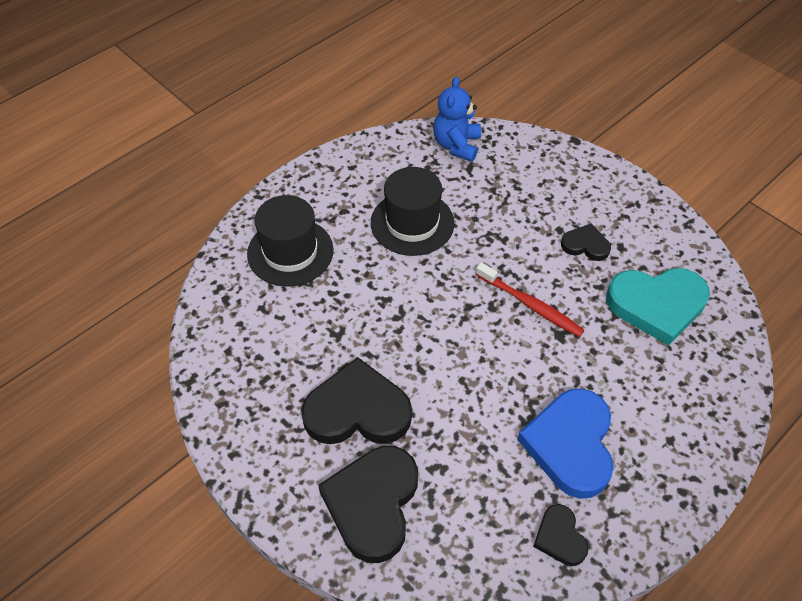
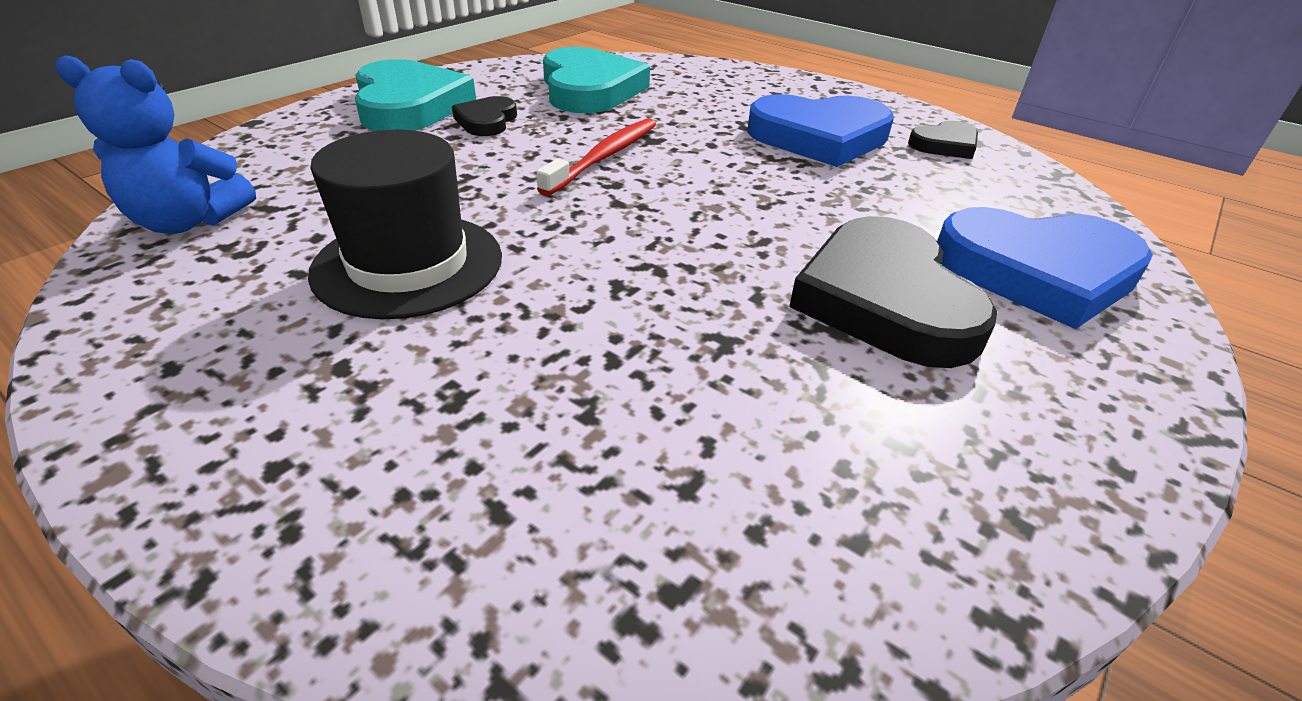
camera: 100 degrees left, 15 degrees down
black hat [247,195,334,286] -> none
black heart [318,446,418,563] -> blue heart [937,207,1153,329]
none -> turquoise heart [355,59,476,131]

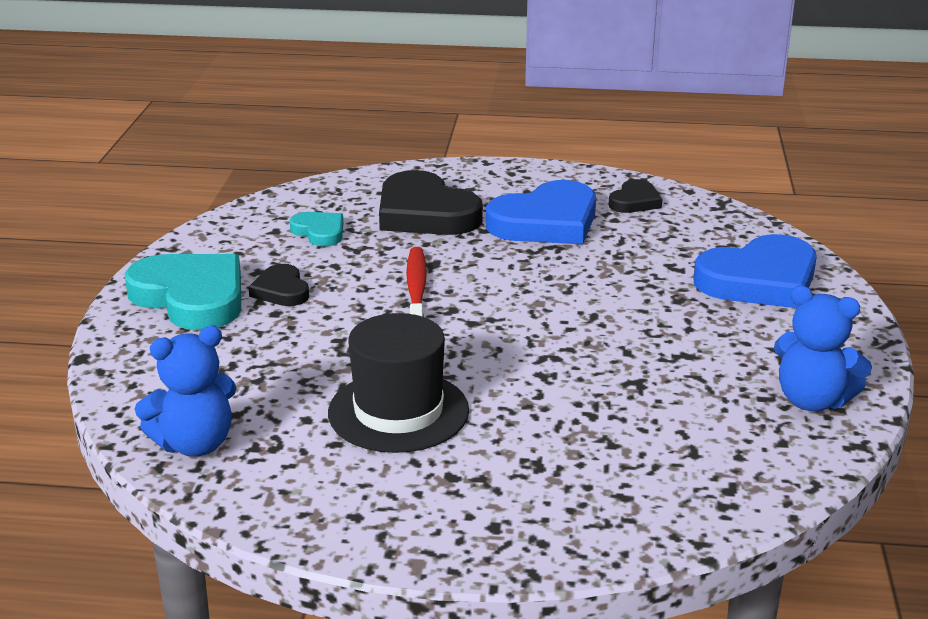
camera: 30 degrees left, 10 degrees down
turquoise heart [543,47,650,113] -> turquoise heart [289,212,343,247], size x0.51
black heart [789,216,997,368] -> black heart moved to [379,170,483,235]
none -> blue teddy bear [774,286,872,411]

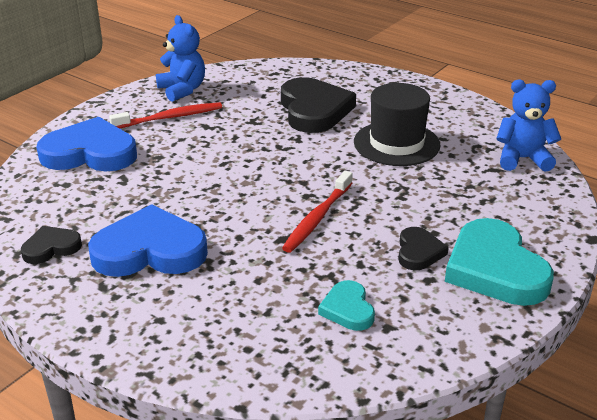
camera: 150 degrees left, 5 degrees up
black heart [379,170,483,235] -> black heart moved to [281,77,356,133]
none -> red toothbrush [109,102,222,128]

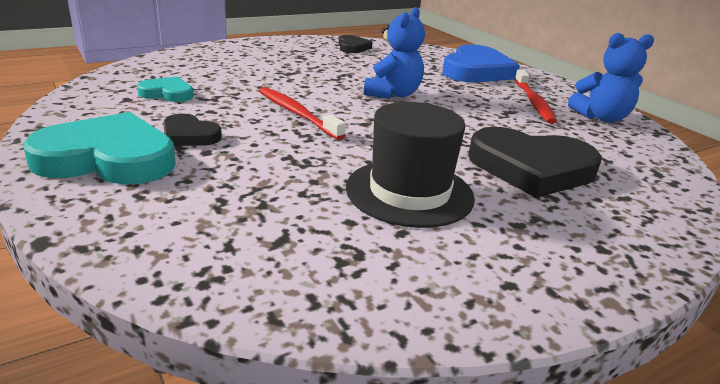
camera: 110 degrees right, 5 degrees down
blue heart [88,204,208,277] -> none
blue teddy bear [496,79,561,172] -> blue teddy bear moved to [364,7,425,99]

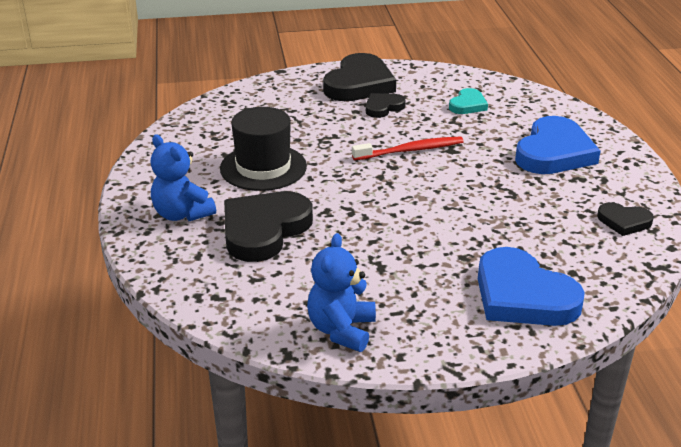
camera: 115 degrees right, 5 degrees up
turquoise heart [23,112,176,184] -> black heart [323,53,396,101]
blue teddy bear [364,7,425,99] -> blue teddy bear moved to [151,134,216,221]
red toothbrush [515,69,557,124] -> none
none -> blue heart [515,116,601,174]

